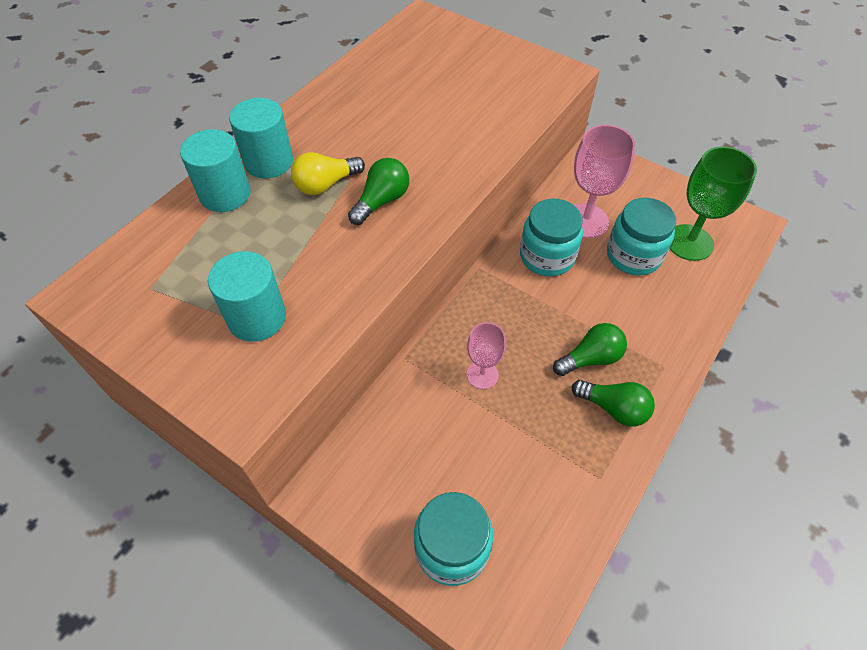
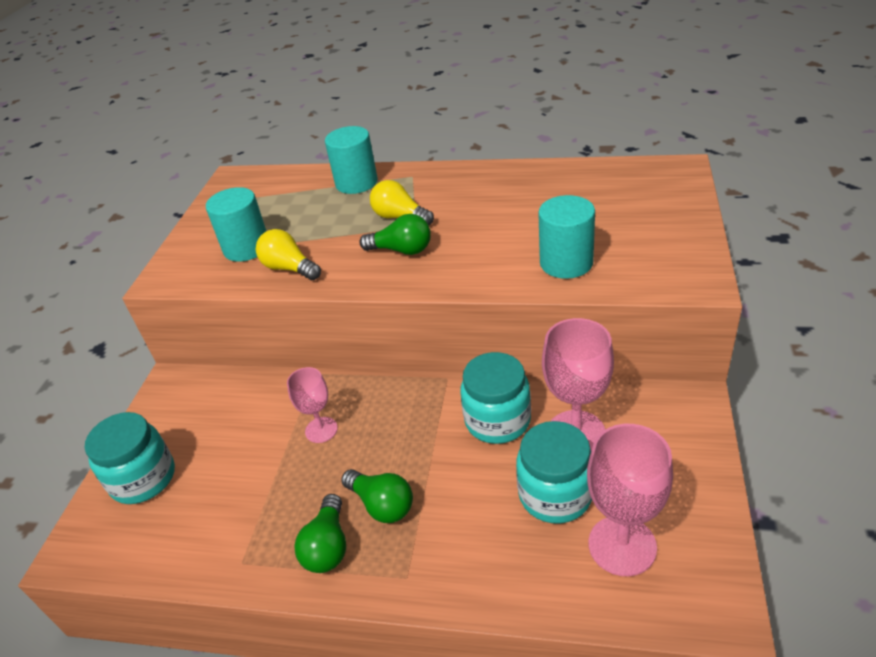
camera: 70 degrees right, 15 degrees down
turquoise cylinder [229,98,293,178] -> turquoise cylinder moved to [538,195,595,279]
green goblet [670,146,757,261] -> pink goblet [587,424,673,576]
none -> yellow light bulb [256,229,321,280]

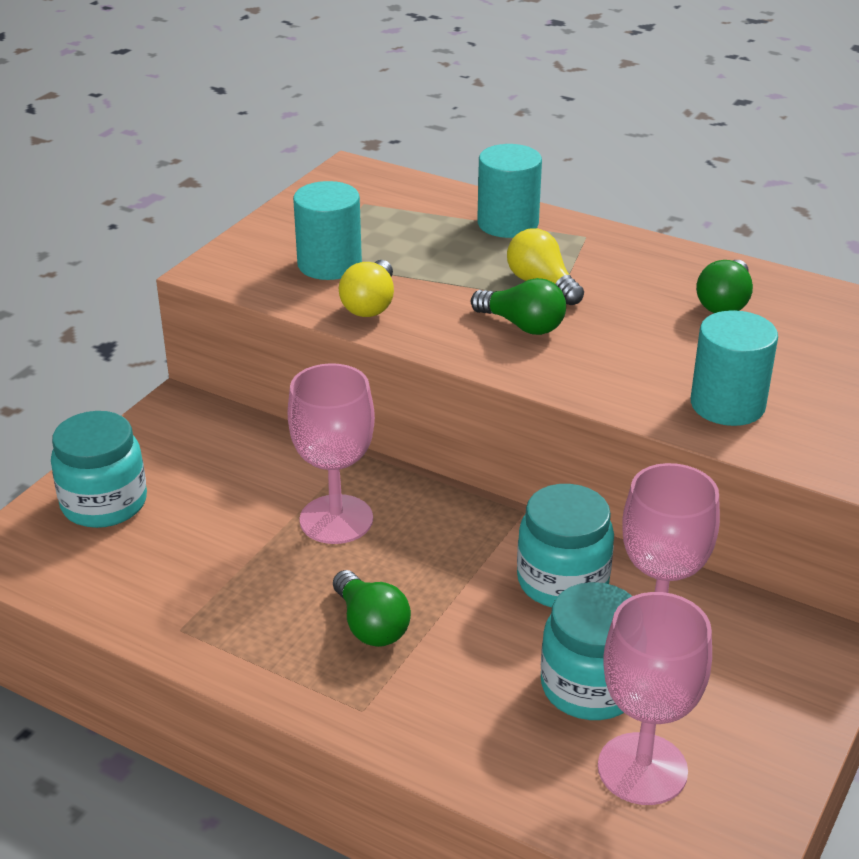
camera: 15 degrees right, 5 degrees down
yellow light bulb [256,229,321,280] -> yellow light bulb turned 135 degrees counterclockwise [339,260,394,317]
pink goblet [287,367,338,443] -> pink goblet [287,363,375,544], size x1.66
green light bulb [294,494,346,573] -> green light bulb moved to [696,260,753,313]

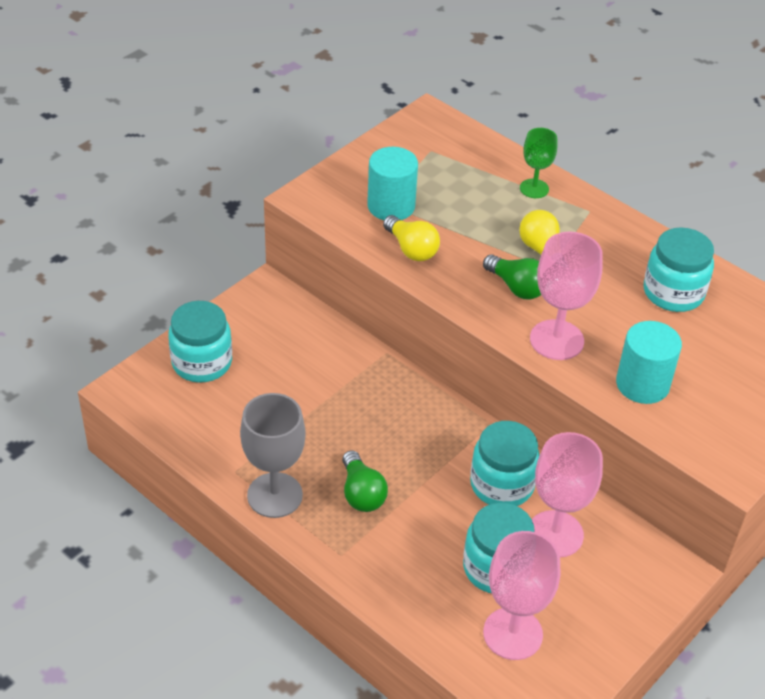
camera: 10 degrees right, 10 degrees up
pink goblet [287,363,375,544] -> pink goblet moved to [530,232,603,360]
yellow light bulb [339,260,394,317] -> yellow light bulb turned 60 degrees counterclockwise [383,215,440,261]
turquoise cylinder [477,144,542,238] -> green goblet [520,128,557,198]
green light bulb [696,260,753,313] -> turquoise jar [644,227,714,312]
none -> grey goblet [240,393,306,518]

